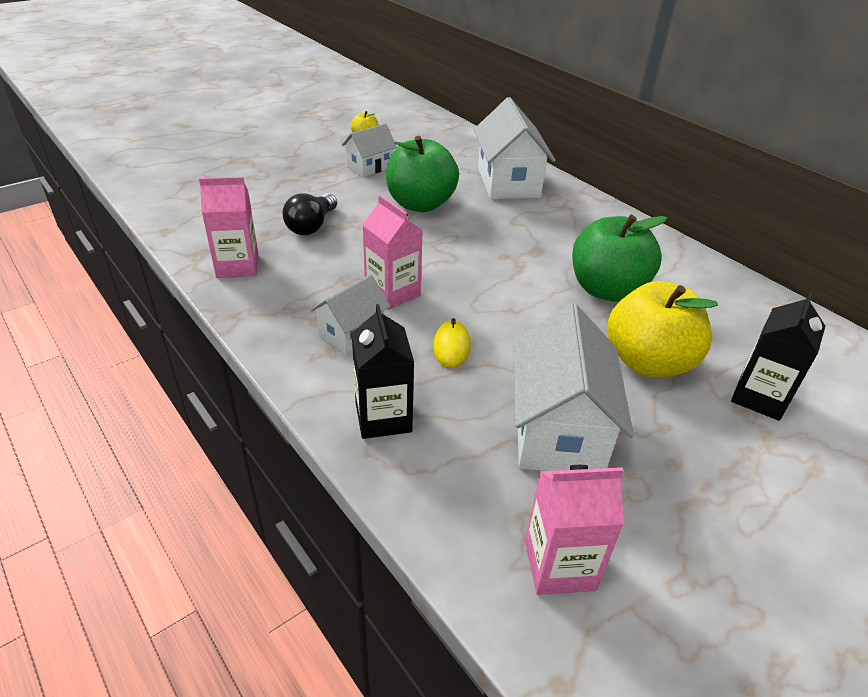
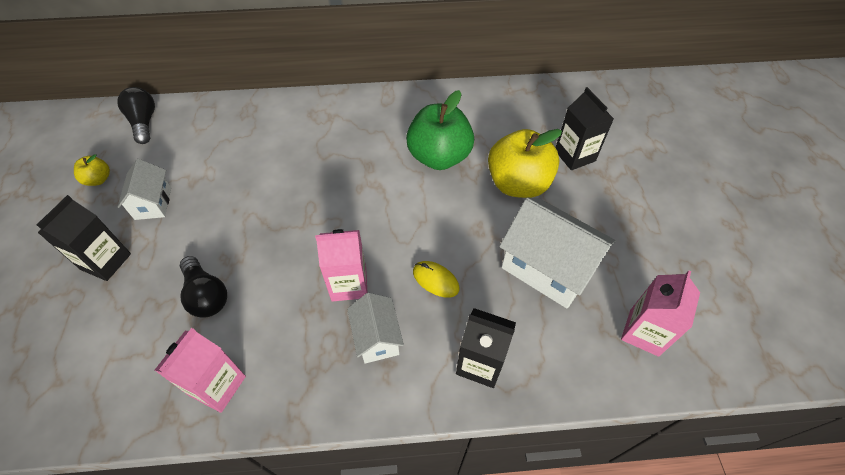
camera: 55 degrees left, 15 degrees up
green apple [386,136,459,212] -> none
white house [474,97,555,199] -> none
none -> black carton [37,195,131,281]
none -> black light bulb [117,87,155,144]

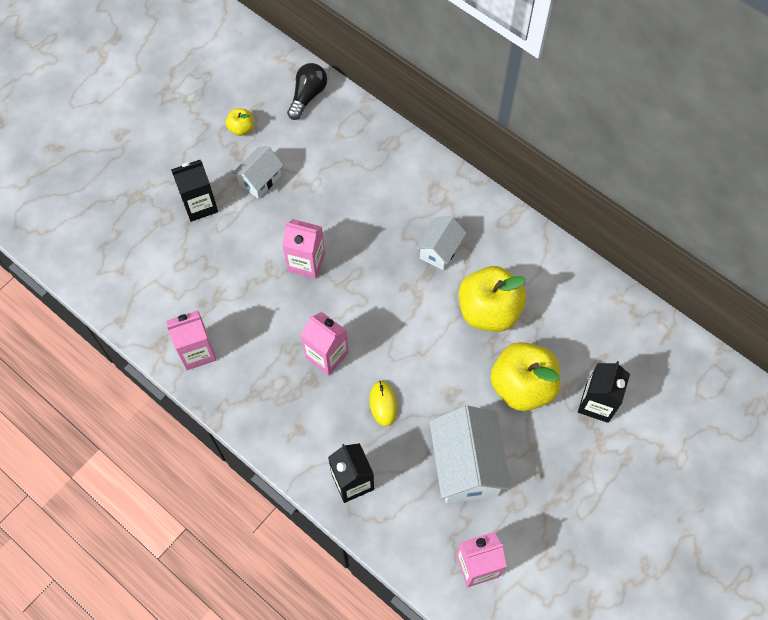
camera: 45 degrees right, 10 degrees up
black light bulb [180,256,227,318] -> none
white house [347,293,404,364] -> white house moved to [416,216,466,271]
green apple [406,90,474,170] -> yellow apple [459,266,526,332]
none -> pink carton [282,219,325,279]

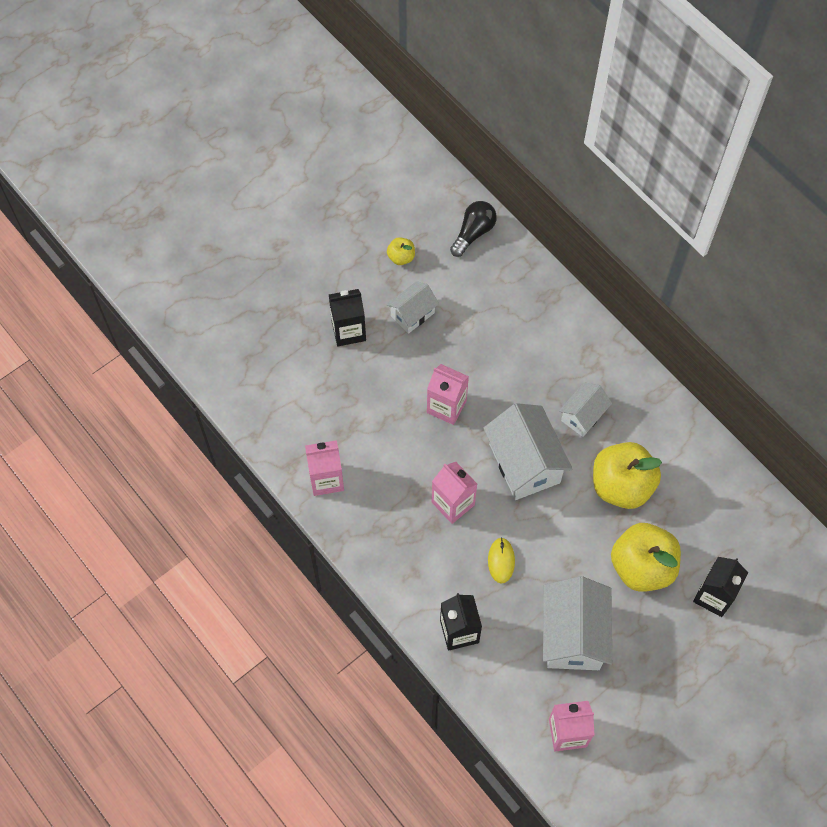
camera: 10 degrees right, 0 degrees up
none -> white house [483,403,572,500]

